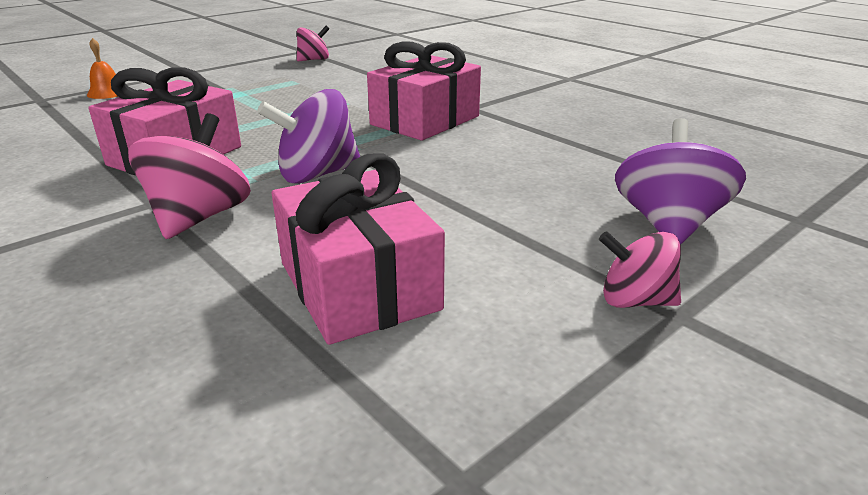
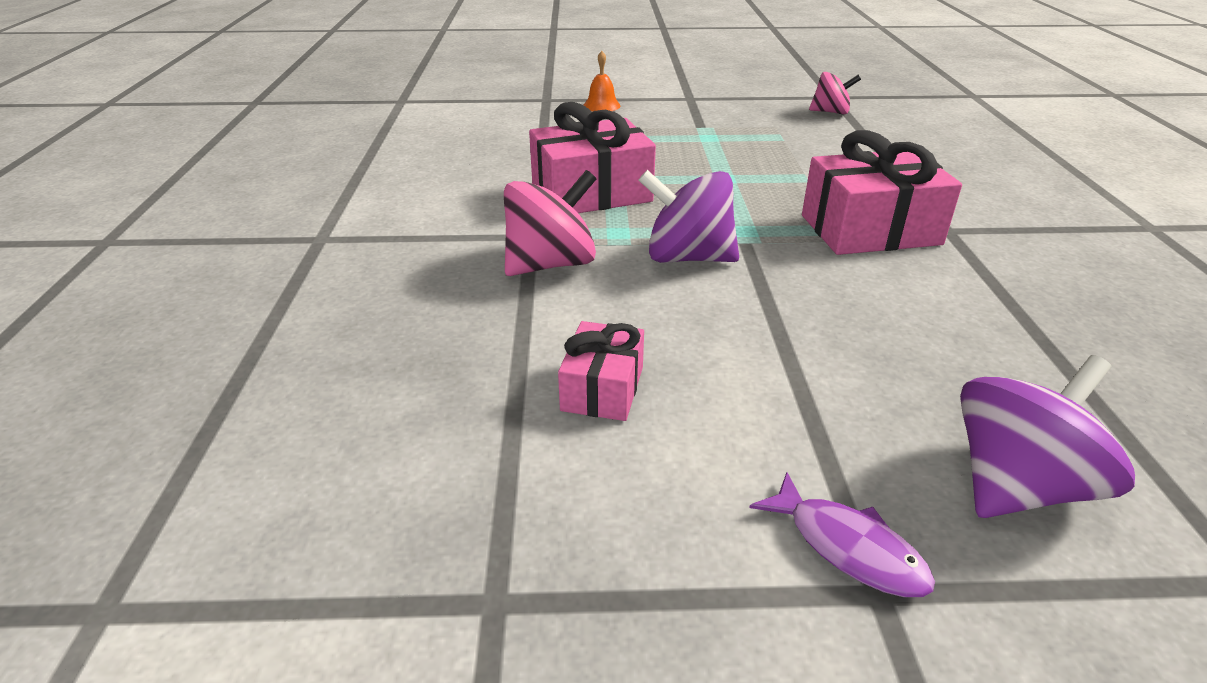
camera: 40 degrees right, 5 degrees up
pink gift [272,153,445,345] -> pink gift [558,321,644,421], size x0.56
pink spinning top [599,231,681,308] -> purple fish [749,472,935,597]

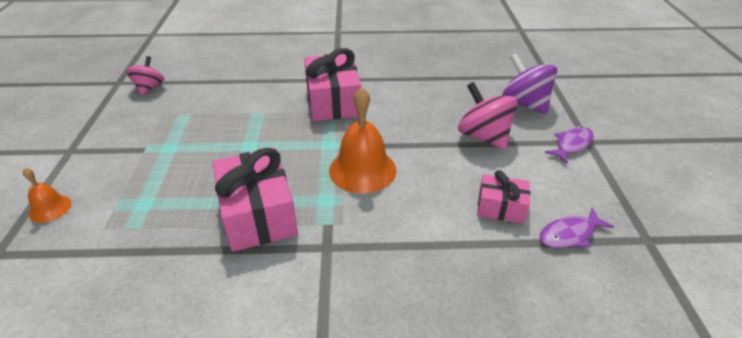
camera: 90 degrees left, 5 degrees up
pink spinning top [504,170,596,276] -> pink spinning top moved to [458,82,518,150]
purple spinning top [638,170,739,263] -> orange bell [329,87,396,193]
none -> purple fish [540,207,614,248]

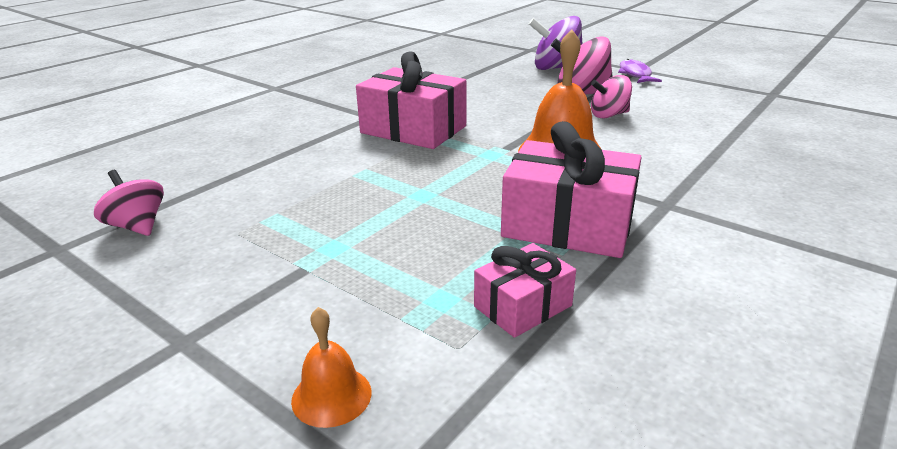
camera: 50 degrees left, 10 degrees down
pink gift [477,170,530,224] -> pink gift moved to [474,243,576,338]
purple fish [540,207,614,248] -> none
none -> pink spinning top [591,75,632,119]

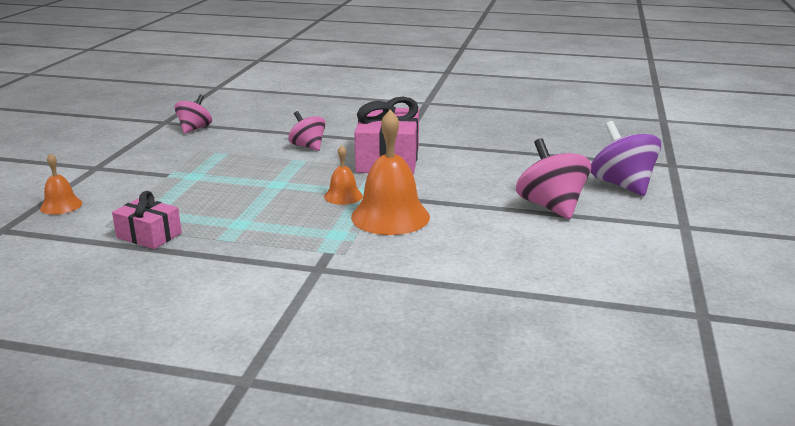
camera: 65 degrees right, 5 degrees down
pink gift [501,121,642,258] -> none
pink spinning top [591,75,632,119] -> pink spinning top moved to [288,111,326,151]
purple fish [618,59,662,83] -> none
none -> orange bell [324,145,363,205]

